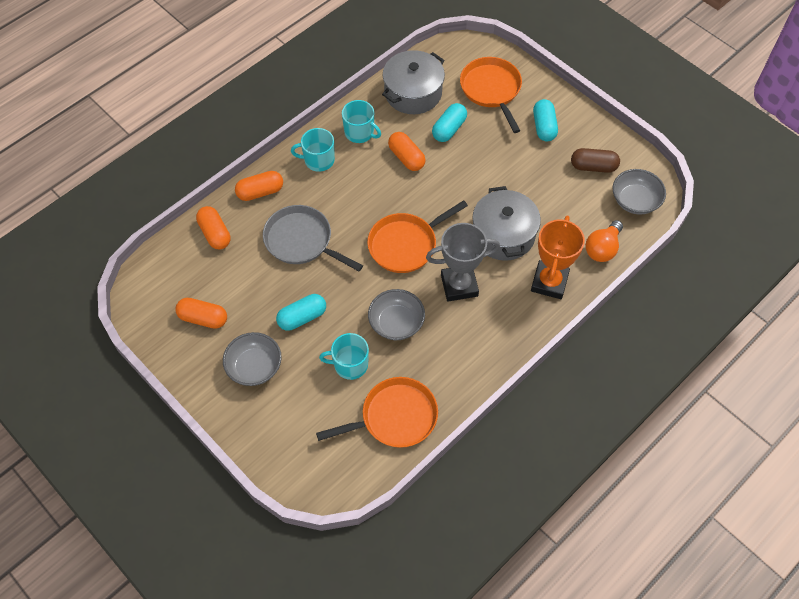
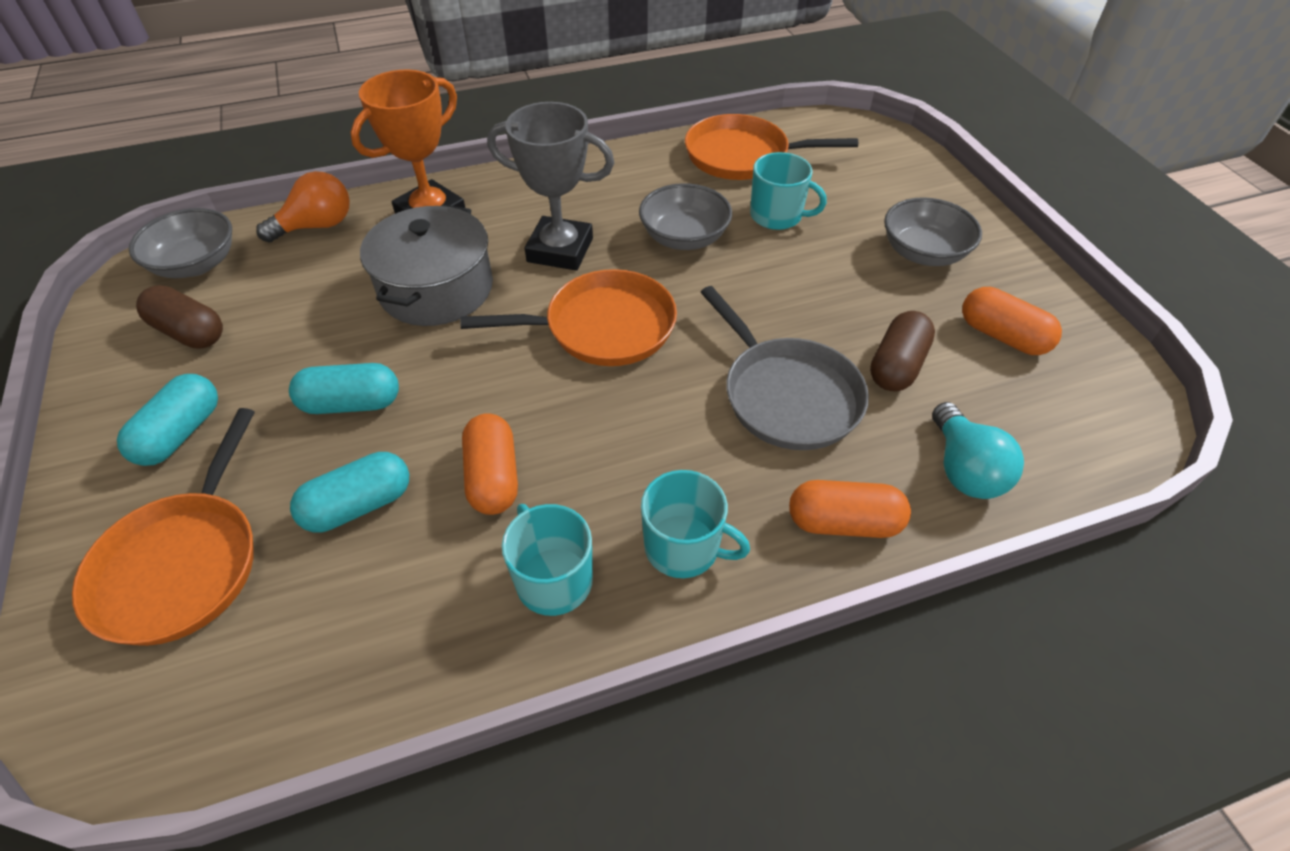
camera: 155 degrees left, 10 degrees down
orange capsule [196,206,230,250] -> turquoise light bulb [932,402,1024,499]
turquoise capsule [276,294,326,331] -> turquoise capsule moved to [289,363,399,414]
grey pot [382,50,445,114] -> none
none -> brown capsule [870,311,935,391]

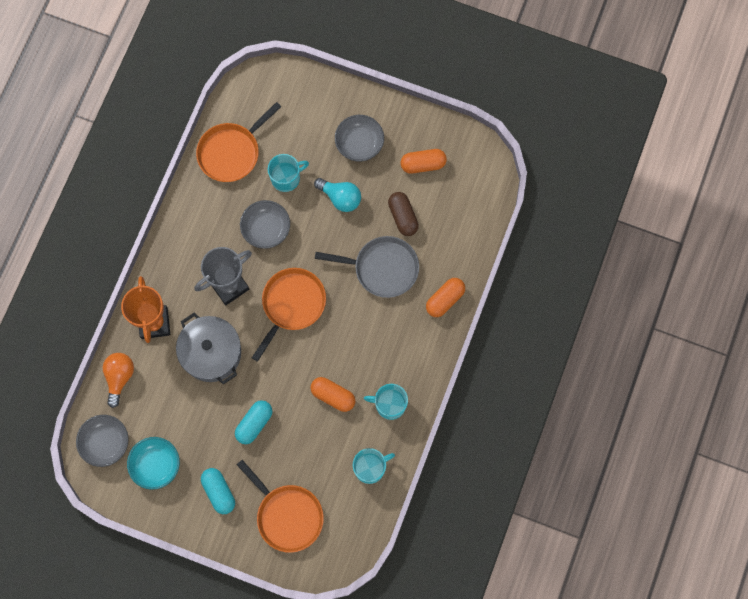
camera: 50 degrees left, 25 degrees up
brown capsule [136,285,223,349] -> turquoise bowl [127,437,180,490]
turquoise capsule [290,452,409,532] -> none
turquoise mug [641,470,750,578] -> turquoise mug moved to [353,448,395,484]
turquoise light bulb [932,402,1024,499] -> turquoise light bulb moved to [314,178,361,212]

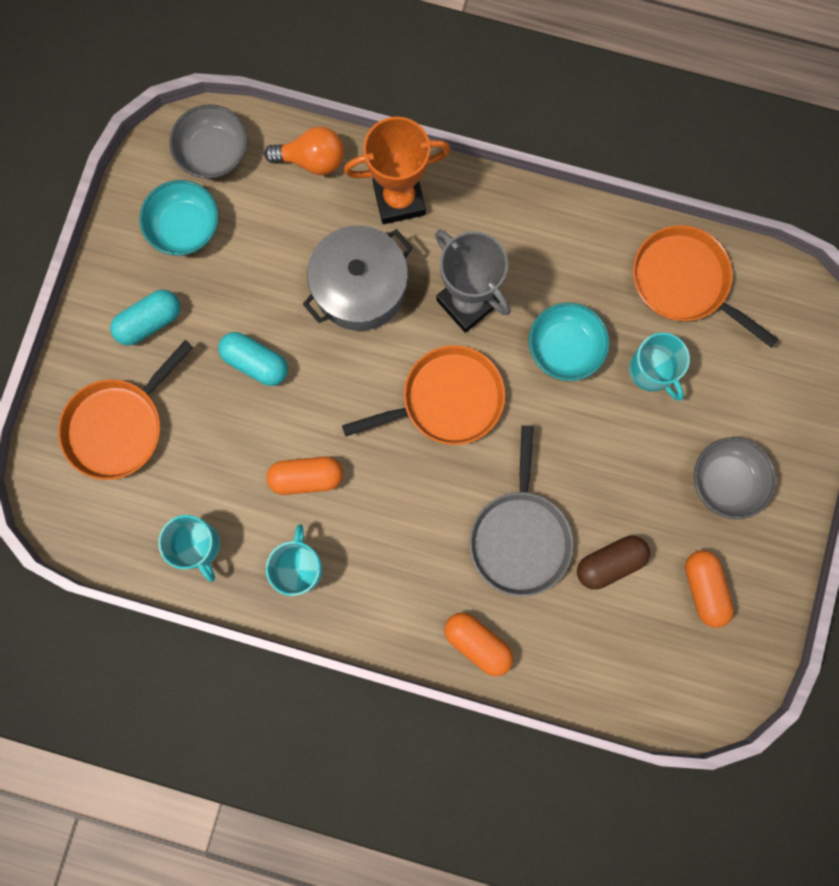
camera: 85 degrees right, 5 degrees up
grey bowl [240,200,290,249] -> turquoise bowl [529,302,609,381]
orange pan [252,268,326,362] -> orange pan turned 45 degrees counterclockwise [342,345,505,445]
orange capsule [311,377,355,412] -> orange capsule turned 60 degrees clockwise [267,457,343,495]
turquoise light bulb [314,178,361,212] -> none

